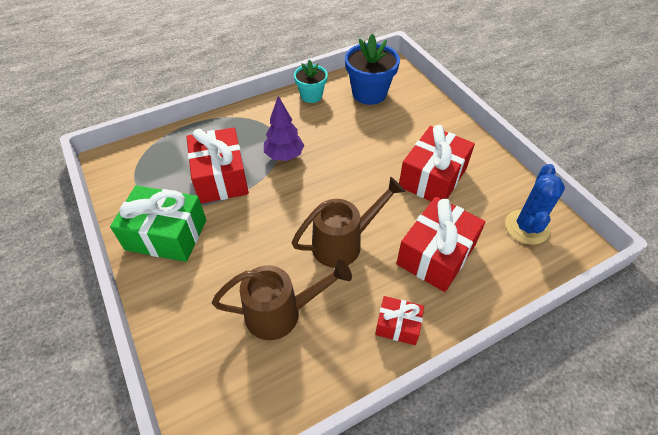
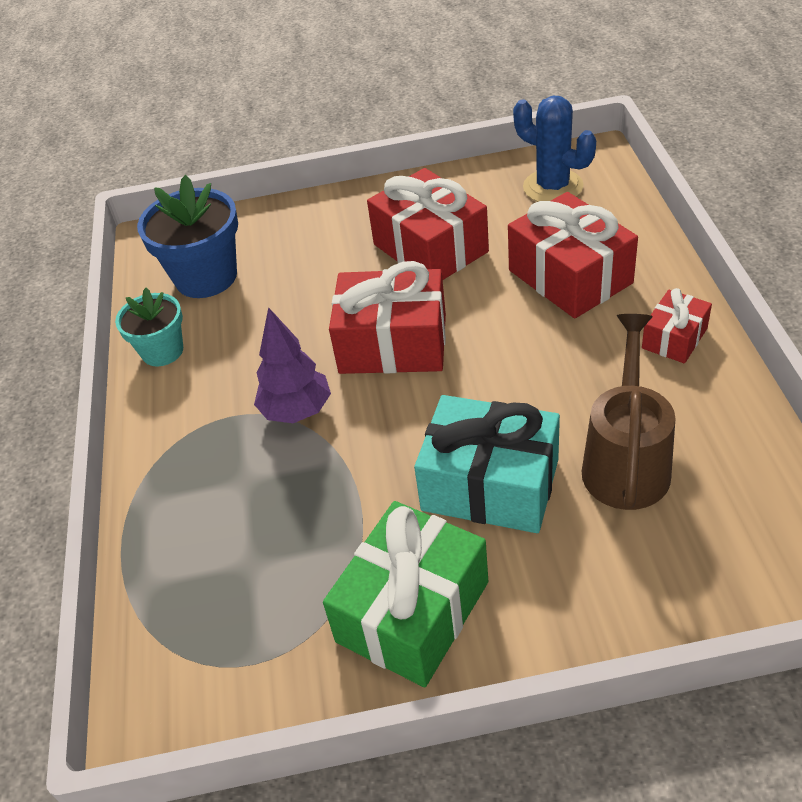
camera: 65 degrees left, 5 degrees down
red gift [186,127,249,204] -> red gift moved to [329,261,446,374]
brown watering can [292,177,405,268] -> none
none -> turquoise gift [414,395,560,533]

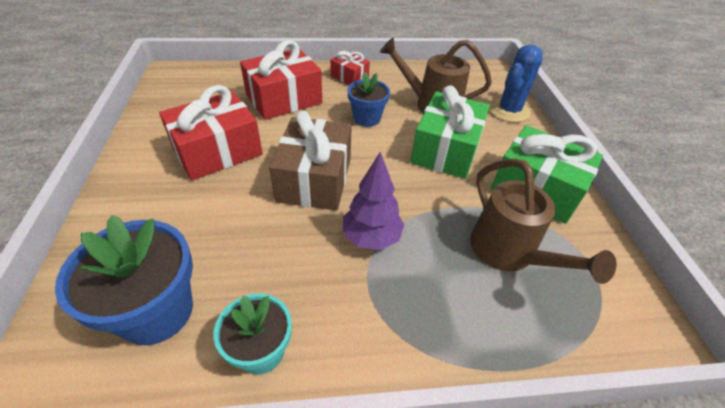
camera: 95 degrees left, 0 degrees up
red gift [329,261,446,374] -> brown gift [269,111,352,210]
turquoise gift [414,395,560,533] -> green gift [410,85,490,179]
blue cactus [513,96,596,202] -> blue cactus moved to [489,44,542,123]
none -> blue flower pot [347,72,390,127]
none -> brown watering can [470,158,617,284]

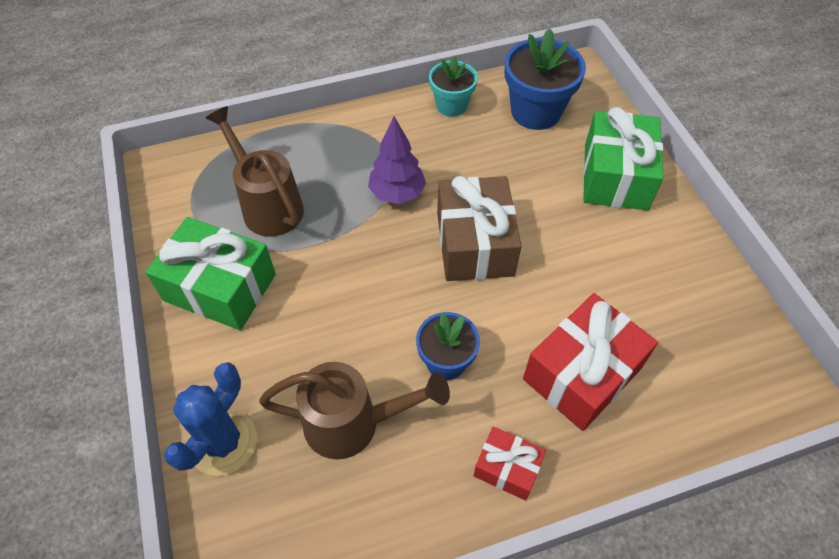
camera: 170 degrees right, 10 degrees up
red gift [159,85,263,180] -> none
green gift [410,85,490,179] -> green gift moved to [583,107,664,210]

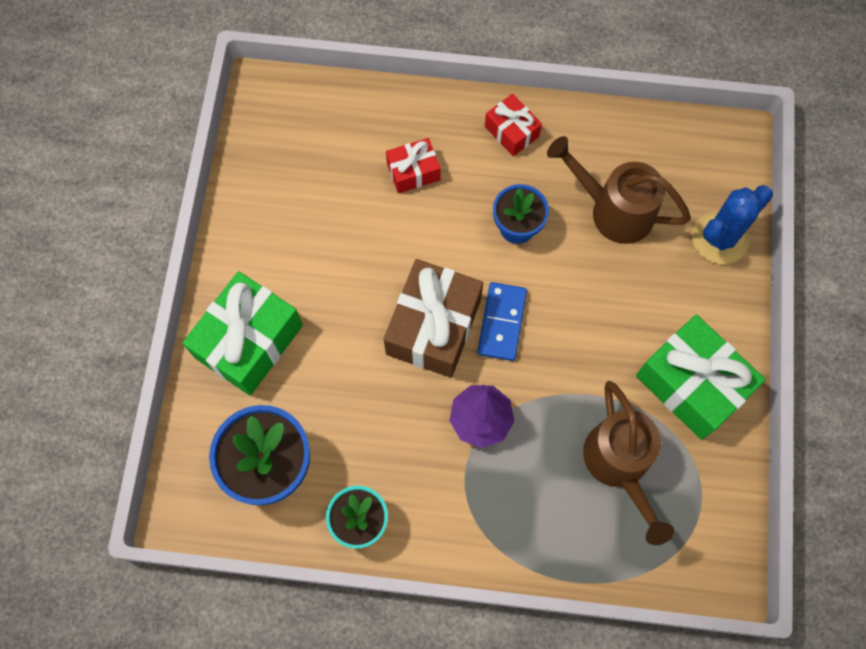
camera: 155 degrees left, 15 degrees up
red gift [523,293,658,431] -> red gift [386,138,441,193], size x0.54
none -> blue domino [477,282,527,361]

